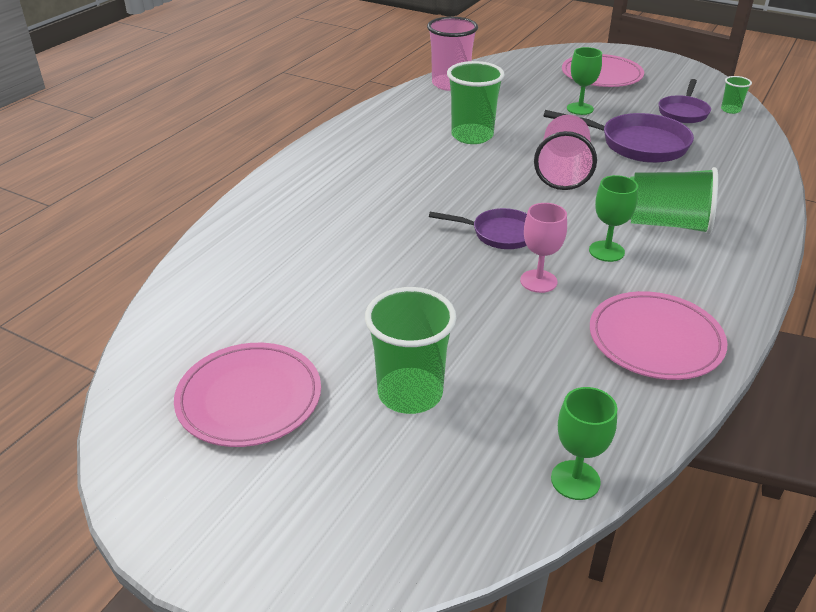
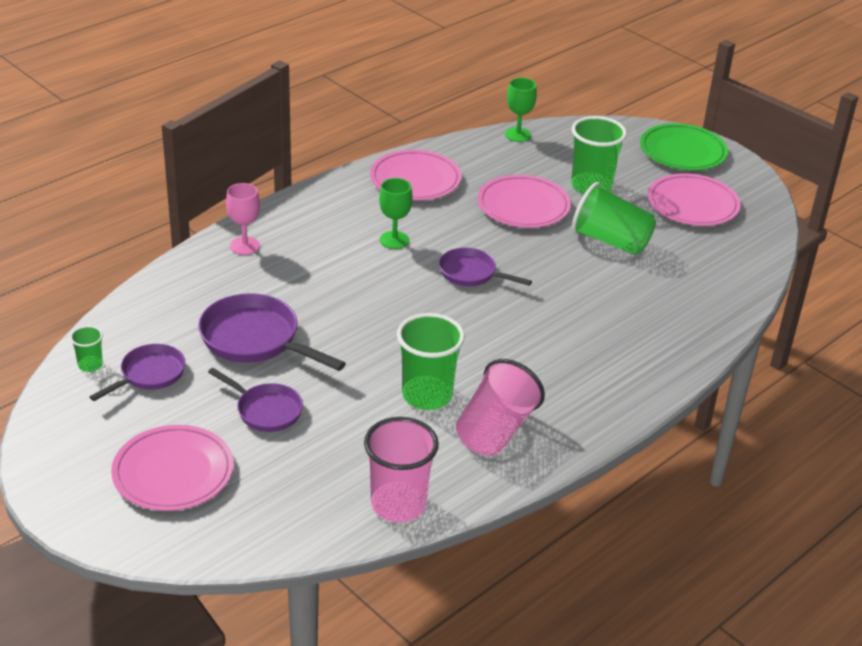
camera: 165 degrees left, 0 degrees up
pink goblet [520,203,567,293] -> pink goblet moved to [226,183,260,255]
pink cup [534,115,597,190] -> pink cup moved to [456,359,545,456]
green goblet [567,47,602,115] -> purple pan [208,368,303,432]
green cup [630,167,718,235] -> green cup moved to [572,182,656,255]
none -> pink plate [477,175,571,228]
none -> green plate [640,123,728,170]

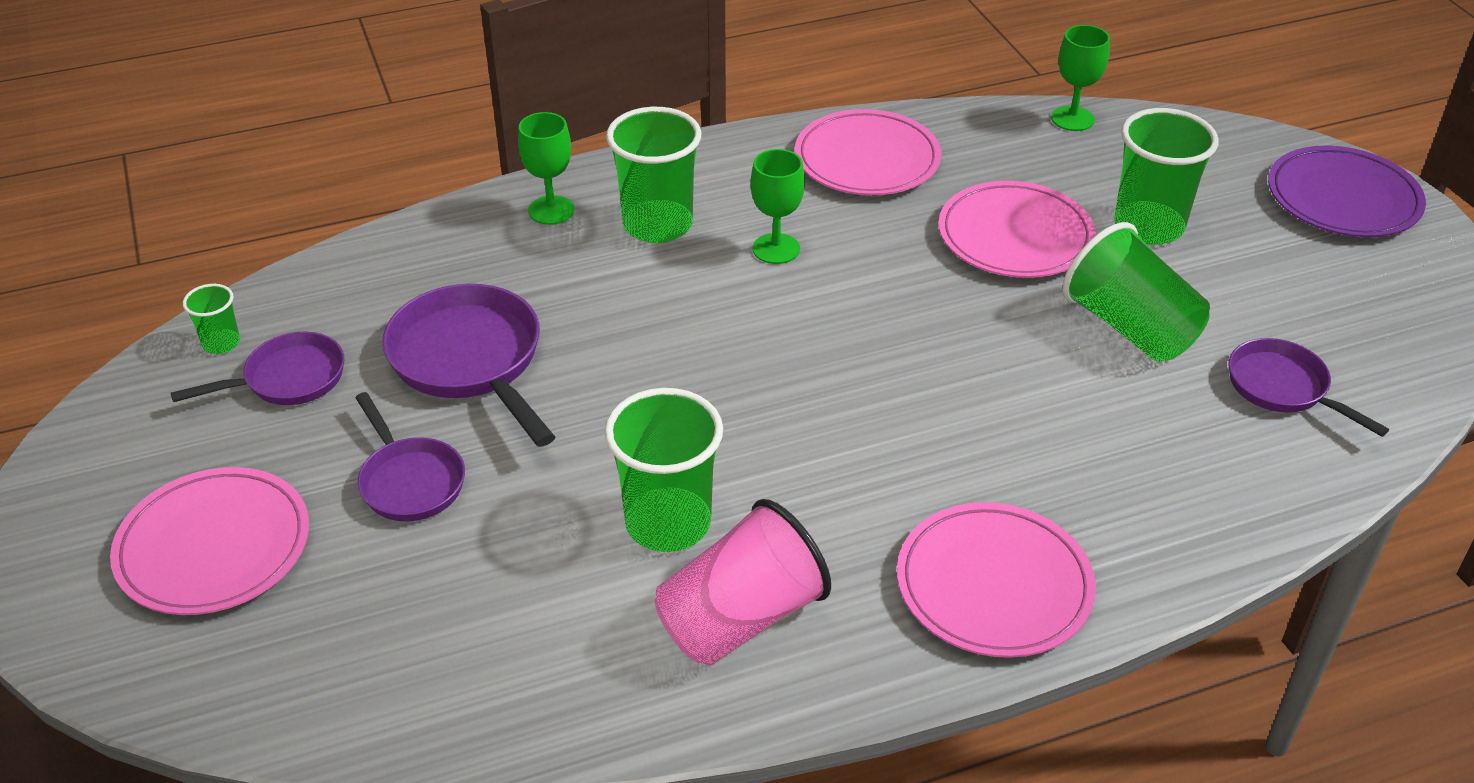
camera: 25 degrees right, 5 degrees up
pink goblet [226,183,260,255] -> green goblet [518,112,574,225]
pink cup [364,417,439,522] -> none
purple pan [439,248,532,286] -> purple pan moved to [1228,338,1389,437]
green plate [640,123,728,170] -> purple plate [1268,145,1426,237]
pink plate [648,173,741,226] -> pink plate moved to [897,502,1096,658]
none -> green cup [606,107,702,243]

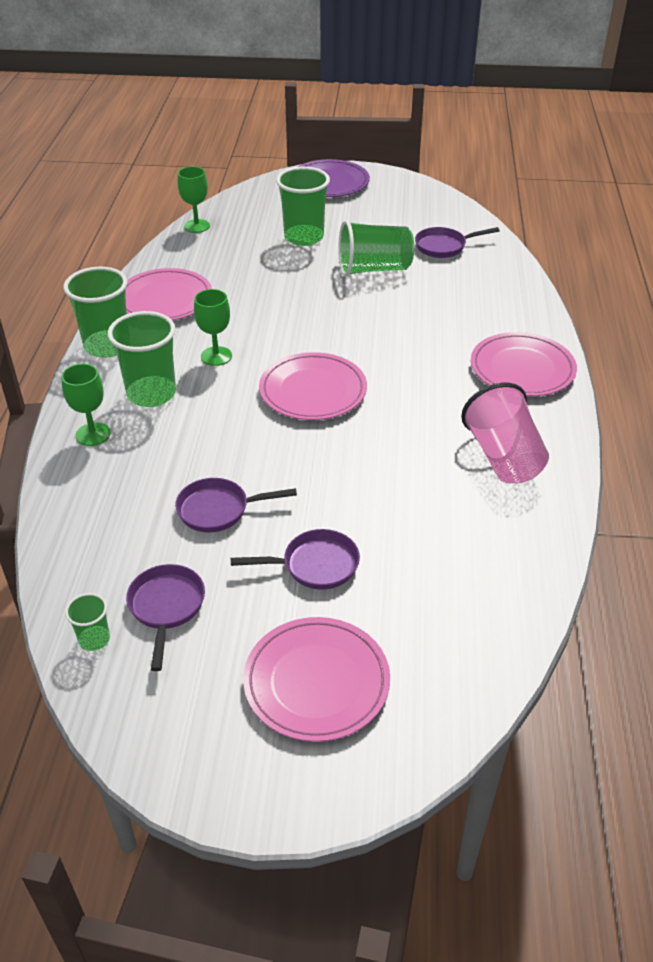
camera: 65 degrees left, 0 degrees up
purple pan [382,284,555,447] -> purple pan [175,478,297,532], size x0.63
green cup [605,388,723,552] -> green cup moved to [63,267,127,358]
pink plate [938,181,1096,278] -> pink plate moved to [259,352,367,420]

